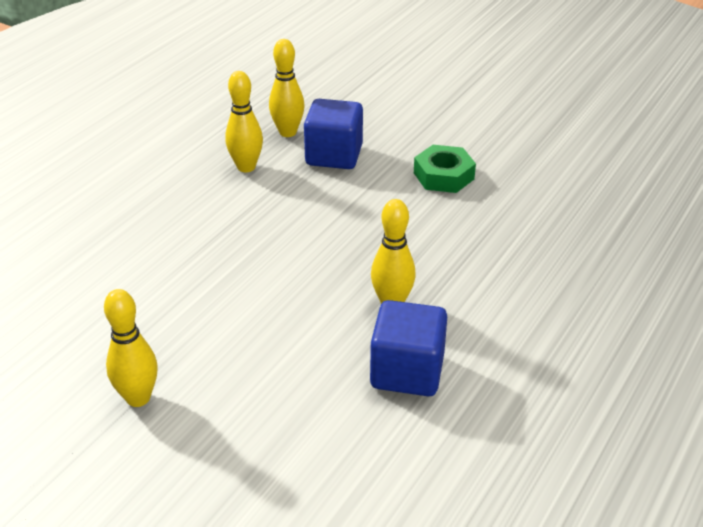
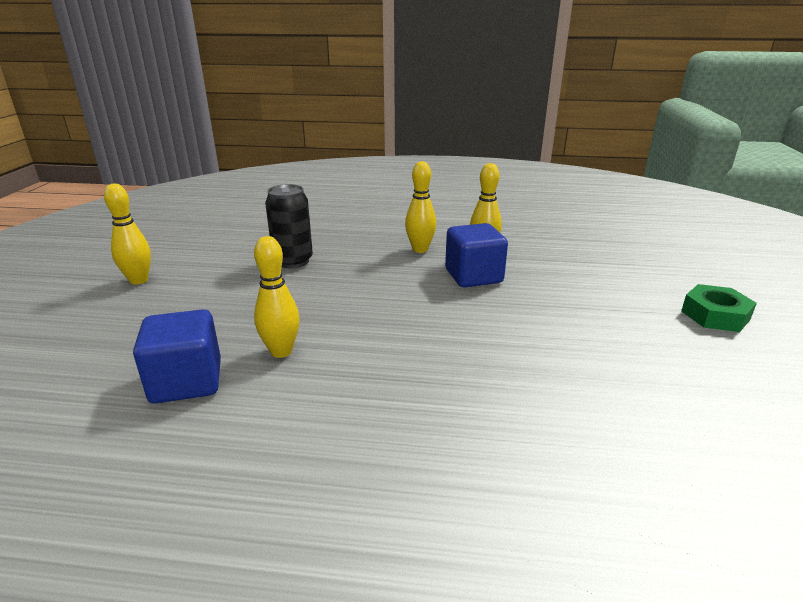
camera: 65 degrees right, 10 degrees down
green nut [414,145,476,193] -> green nut moved to [681,284,757,332]
none -> black can [265,184,313,268]

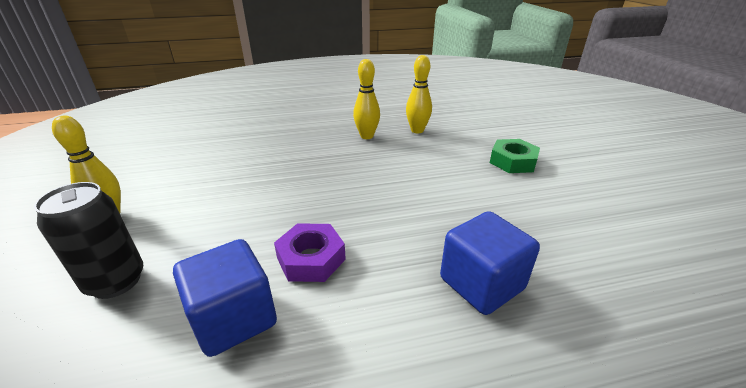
camera: 20 degrees left, 5 degrees up
yellow bowling pin [254,236,300,358] -> purple nut [274,223,346,282]
black can [265,184,313,268] -> black can moved to [34,182,144,299]
blue cube [445,223,508,288] -> blue cube moved to [440,211,540,315]
green nut [681,284,757,332] -> green nut moved to [490,139,540,173]

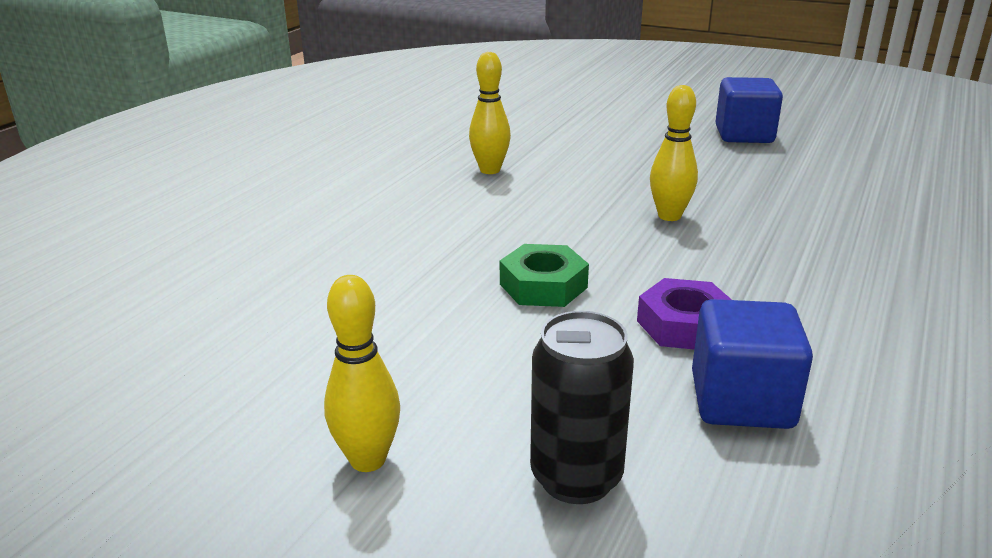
camera: 50 degrees left, 5 degrees down
yellow bowling pin [353,59,380,139] -> yellow bowling pin moved to [650,85,698,221]
blue cube [440,211,540,315] -> blue cube moved to [715,77,783,143]
green nut [490,139,540,173] -> green nut moved to [500,244,589,307]

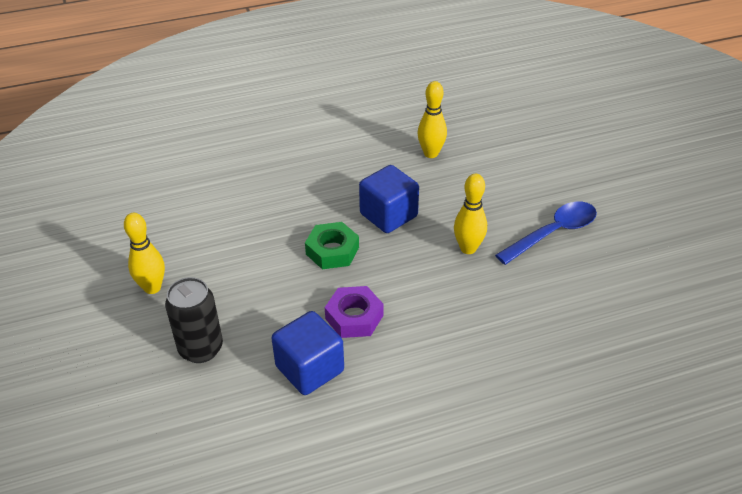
camera: 45 degrees right, 15 degrees up
blue cube [715,77,783,143] -> blue cube moved to [359,165,419,233]
none -> blue spoon [495,202,597,265]

